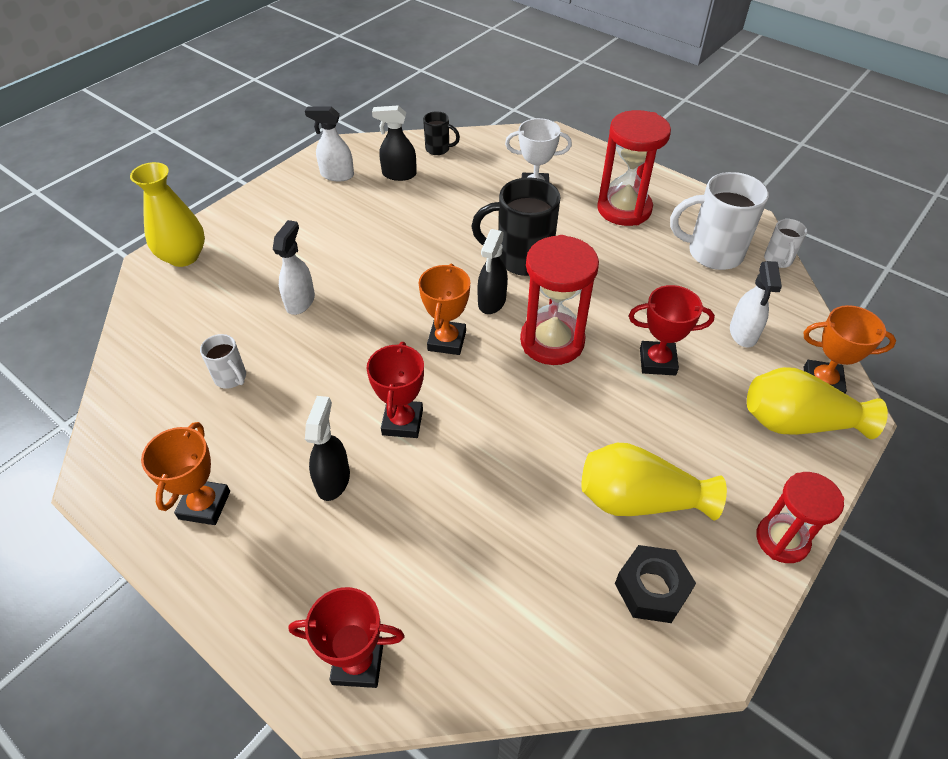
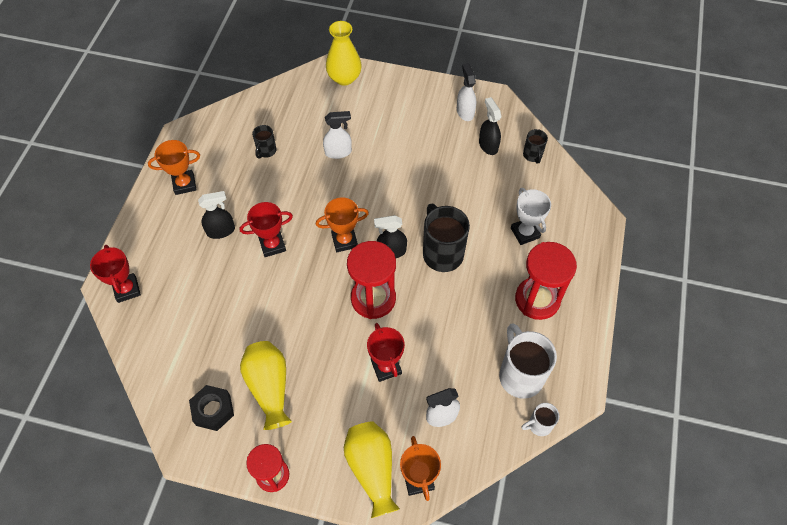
camera: 65 degrees right, 10 degrees up
white mug [200,334,246,389] -> black mug [252,125,276,159]

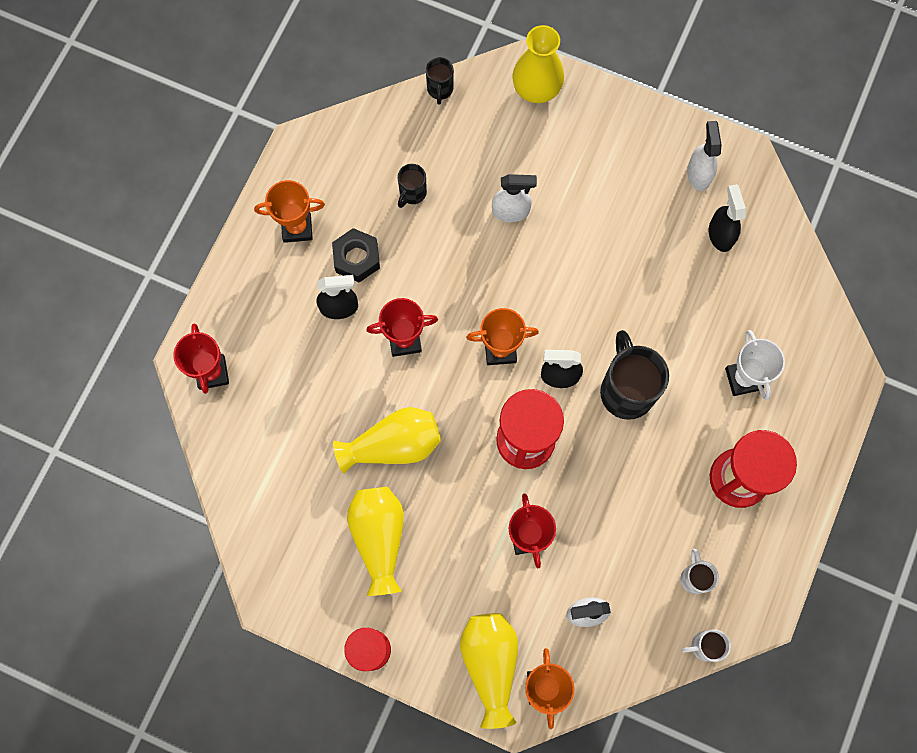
camera: 10 degrees right, 15 degrees up
black nut [189,385,234,431] -> black nut moved to [332,228,380,282]
white mug [499,323,557,399] -> white mug [681,549,719,594], size x0.51
black mug [523,129,548,164] -> black mug moved to [426,57,454,105]
none -> yellow vase [333,407,441,474]

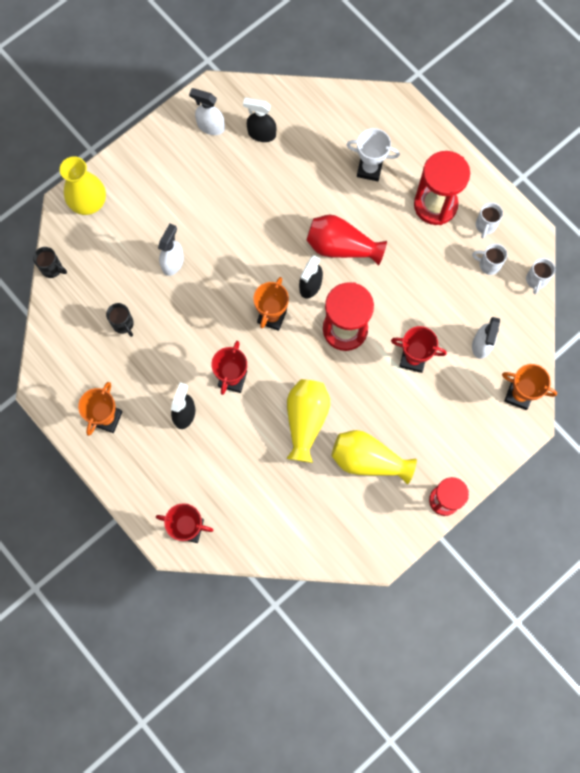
camera: 65 degrees left, 0 degrees up
black nut [332,228,380,282] -> none
yellow vase [460,613,518,729] -> none
black mug [600,330,669,420] -> red vase [306,215,387,266]
none -> white mug [476,202,503,239]

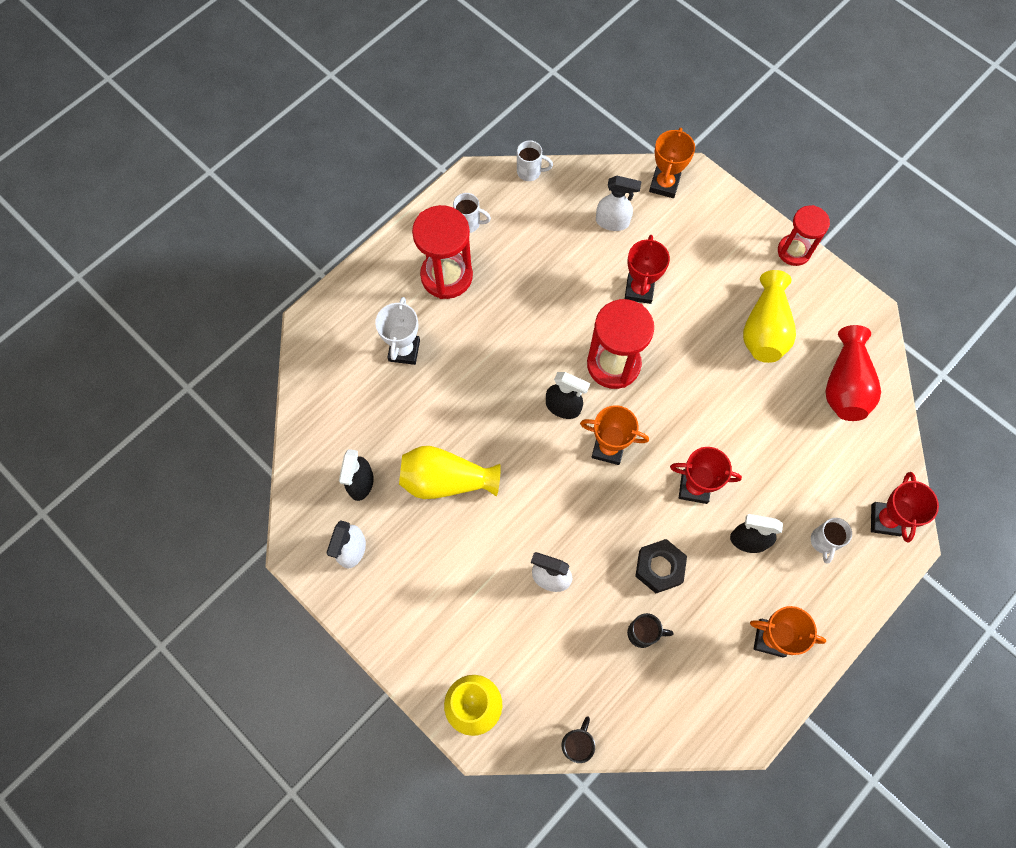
camera: 95 degrees left, 5 degrees down
black mug [106,303,134,337] -> black mug turned 45 degrees clockwise [627,613,673,648]
yellow vase [286,379,330,463] -> yellow vase moved to [399,446,501,499]
red vase [306,215,387,266] -> red vase moved to [825,325,881,421]
white mug [472,244,507,275] -> white mug moved to [811,518,852,564]
none -> black nut [635,539,687,593]

